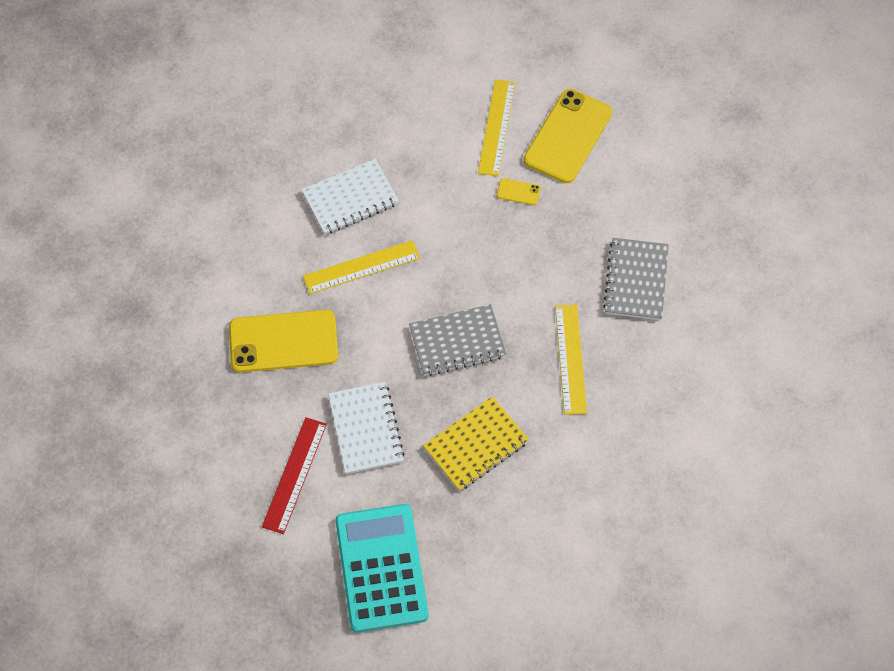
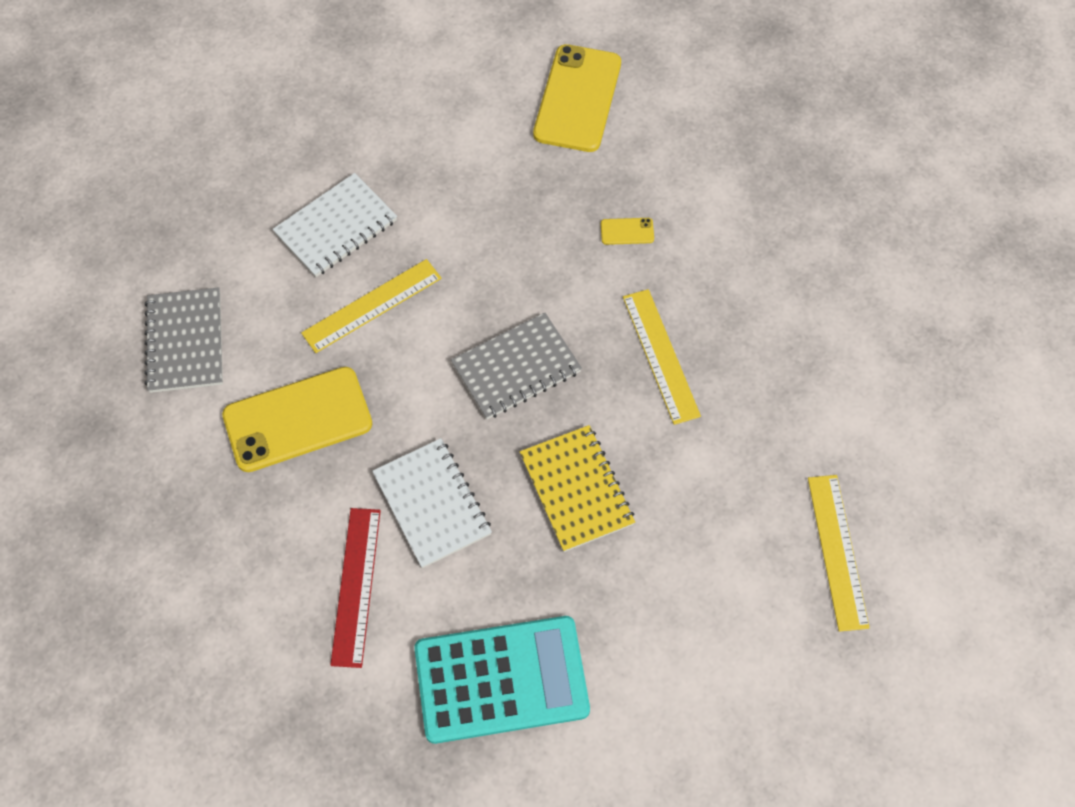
camera: 15 degrees left, 0 degrees up
turquoise calculator [335,504,428,632] -> turquoise calculator turned 105 degrees clockwise [414,616,590,744]
yellow notebook [423,396,529,491] -> yellow notebook turned 60 degrees counterclockwise [520,425,635,552]
yellow ruler [478,79,515,176] -> yellow ruler moved to [808,475,870,632]
yellow phone [497,178,541,205] -> yellow phone moved to [601,218,654,245]
grey notebook [603,238,669,320] -> grey notebook moved to [145,287,223,393]

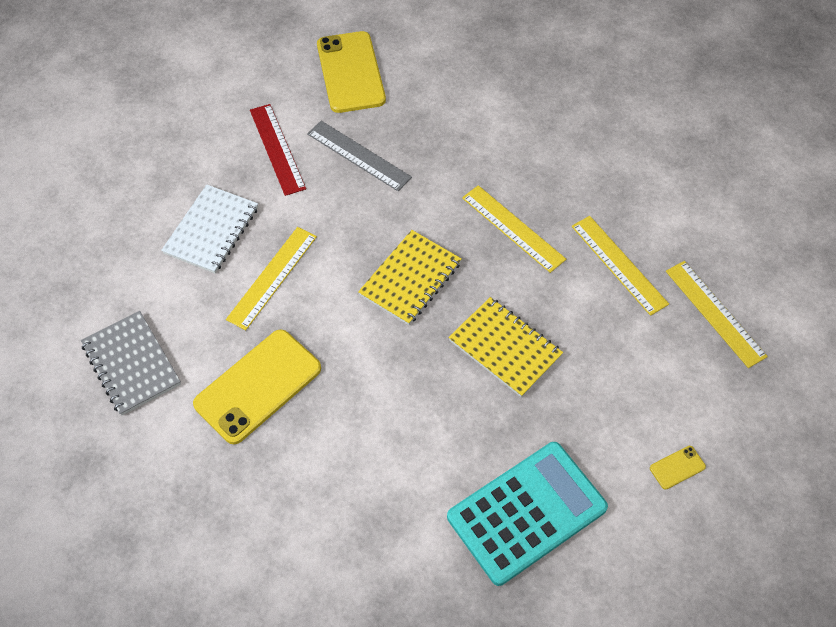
camera: 25 degrees left, 5 degrees down
red ruler [330,508,381,668] -> red ruler moved to [250,104,306,196]
white notebook [372,438,492,568] -> none
grey notebook [451,313,582,420] -> yellow notebook [358,230,462,325]
yellow phone [601,218,654,245] -> yellow phone moved to [650,446,706,489]
none -> grey ruler [307,121,412,191]
none -> yellow ruler [572,216,669,316]

